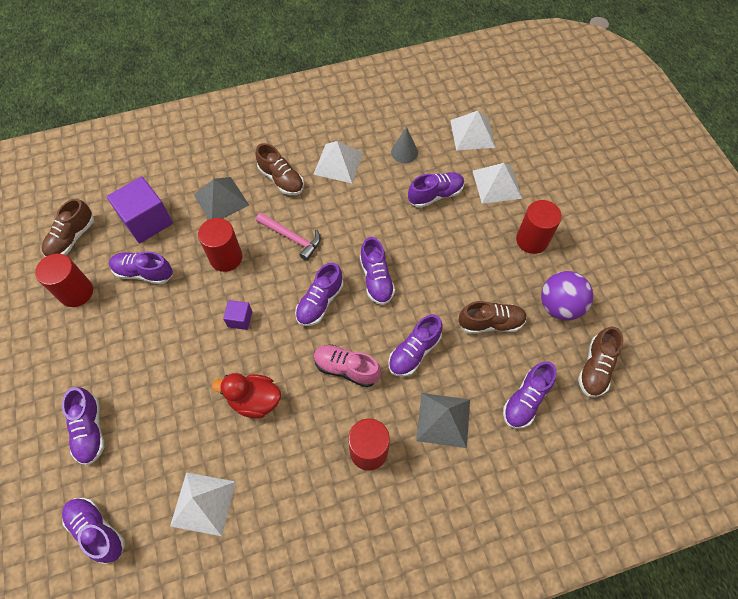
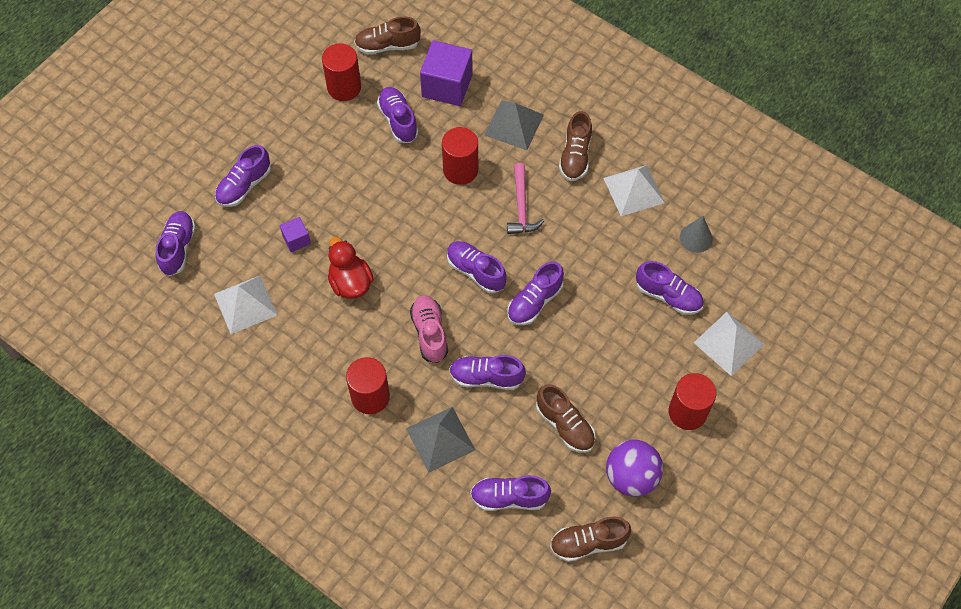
camera: 55 degrees right, 0 degrees up
purple cube [223,300,252,330] -> purple cube moved to [280,217,311,252]
purple shoe [295,262,343,326] -> purple shoe turned 45 degrees clockwise [447,241,506,293]
white pyramid [450,111,495,151] -> none

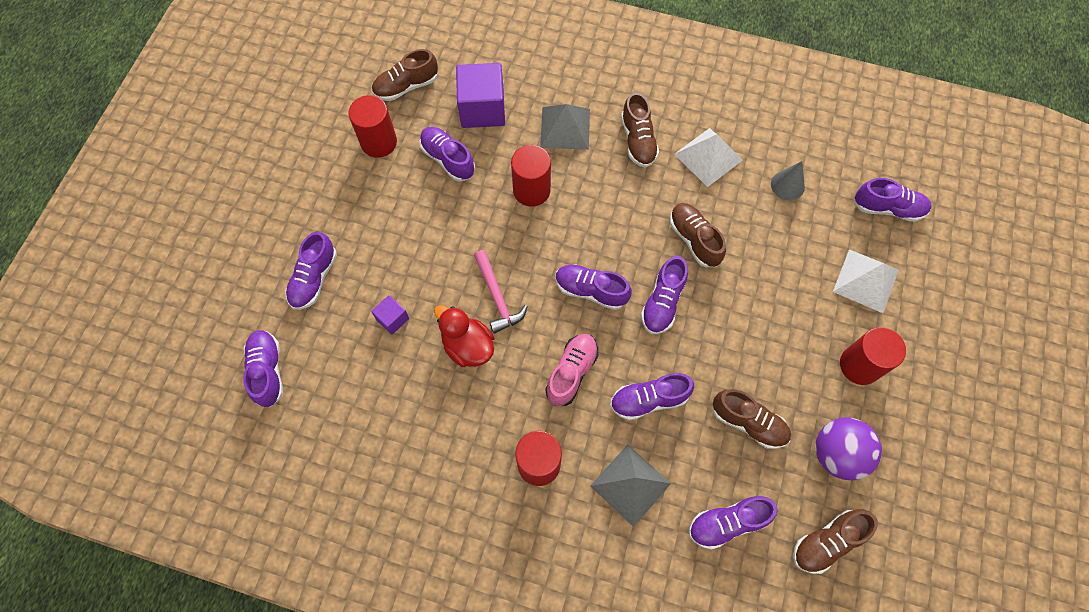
camera: 20 degrees left, 5 degrees up
white pyramid [214,276,277,334] -> none
pink shoe [410,295,448,363] -> pink shoe turned 60 degrees clockwise [545,334,598,406]
pink hammer [507,163,544,234] -> pink hammer moved to [474,250,528,334]
purple shoe [636,261,704,315] -> purple shoe moved to [854,178,932,222]
none -> brown shoe [670,203,726,267]

